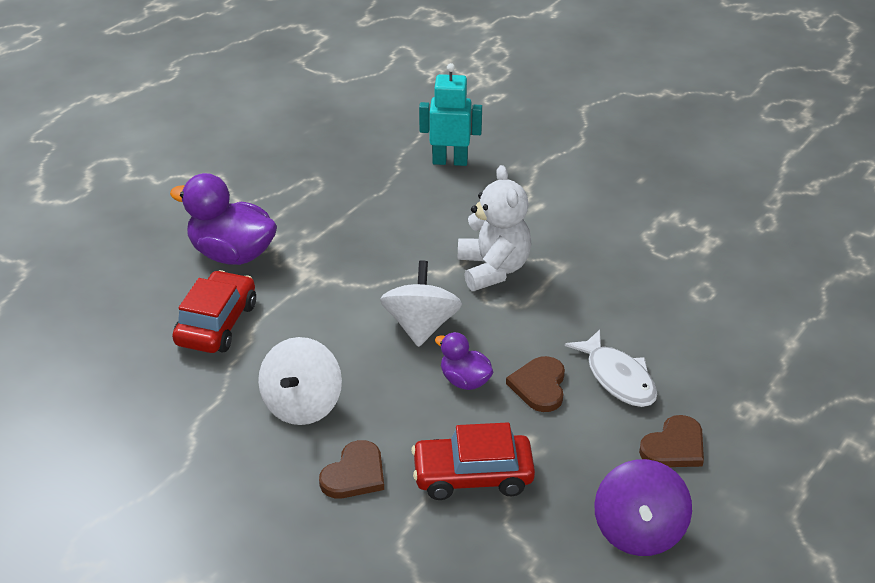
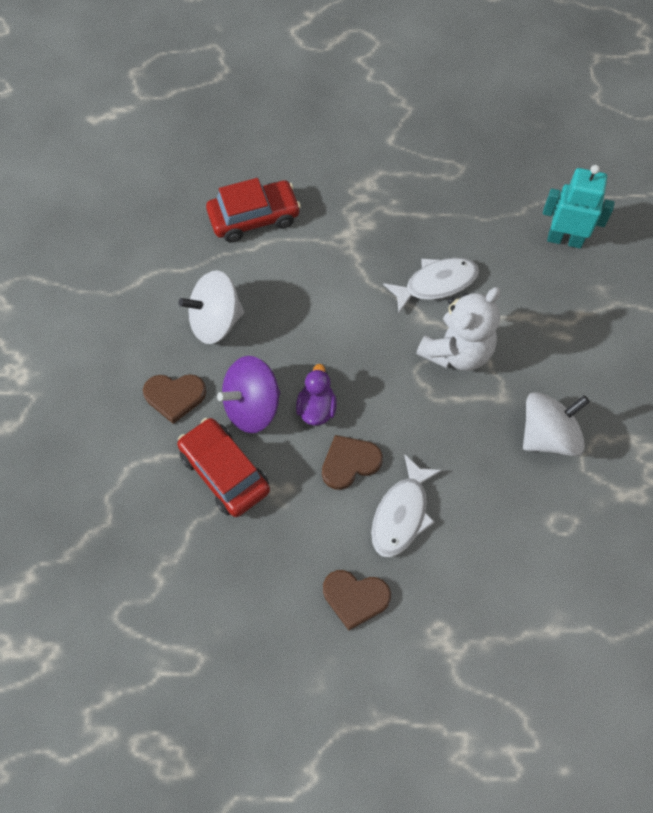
camera: 55 degrees right, 25 degrees up
purple duck [170,173,277,265] -> none
white spinning top [380,260,462,347] -> white spinning top moved to [523,392,590,456]
turquoise robot [419,63,482,166] -> turquoise robot turned 45 degrees counterclockwise [543,165,615,249]
purple spinning top [594,459,692,556] -> purple spinning top moved to [217,356,280,433]
none -> white fish [383,258,479,313]

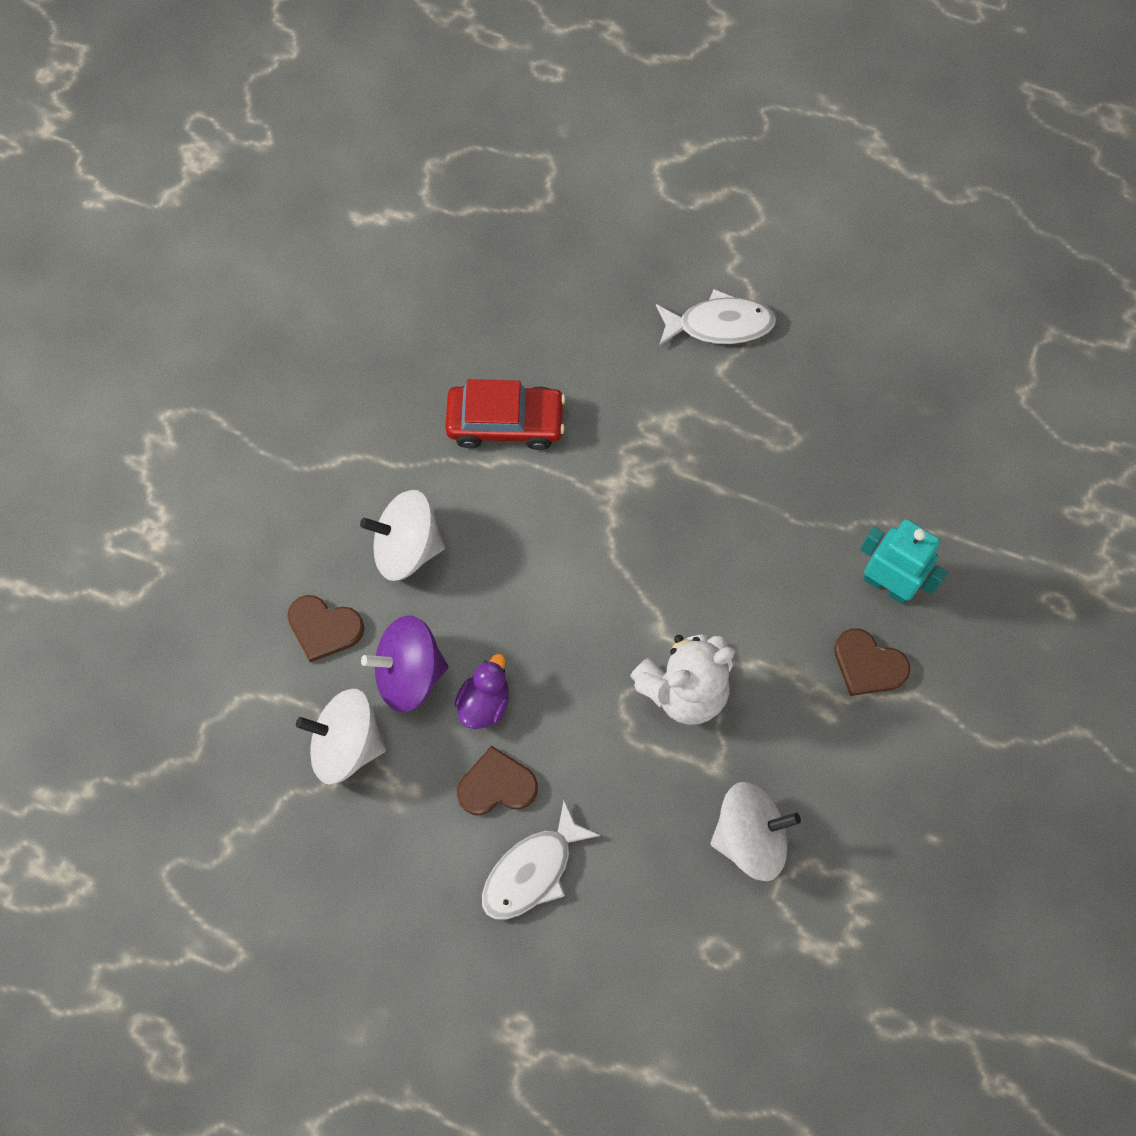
camera: 20 degrees right, 5 degrees up
red car [177,418,270,517] -> white spinning top [296,689,386,784]
brown heart [323,570,391,630] -> brown heart moved to [834,628,910,696]
white fish [383,258,479,313] -> white fish moved to [656,289,776,346]

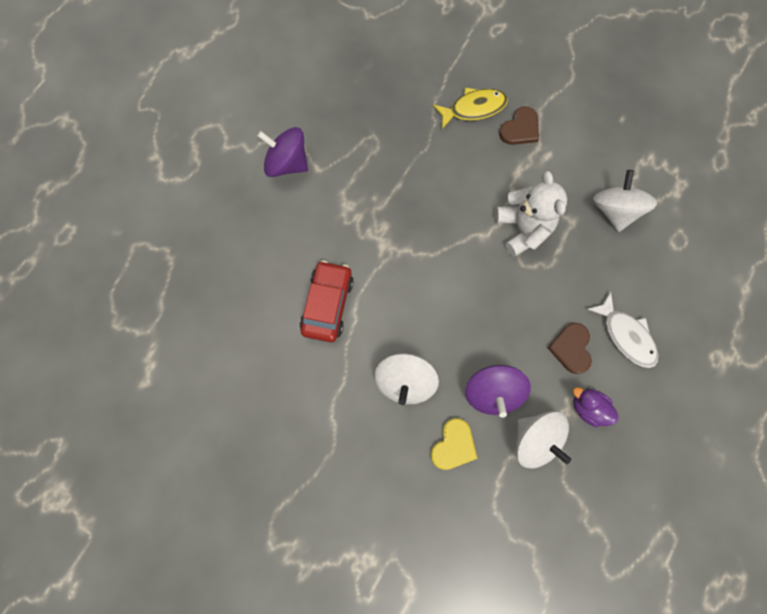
camera: 80 degrees left, 5 degrees up
brown heart [287,595,364,662] -> yellow heart [431,418,477,470]
white spinning top [296,689,386,784] -> white spinning top turned 60 degrees counterclockwise [516,411,571,469]
purple duck [454,654,509,729] -> purple duck moved to [573,387,619,427]
white fish [656,289,776,346] -> purple spinning top [257,127,308,177]
turquoise robot [860,519,948,604] -> yellow fish [433,88,508,129]

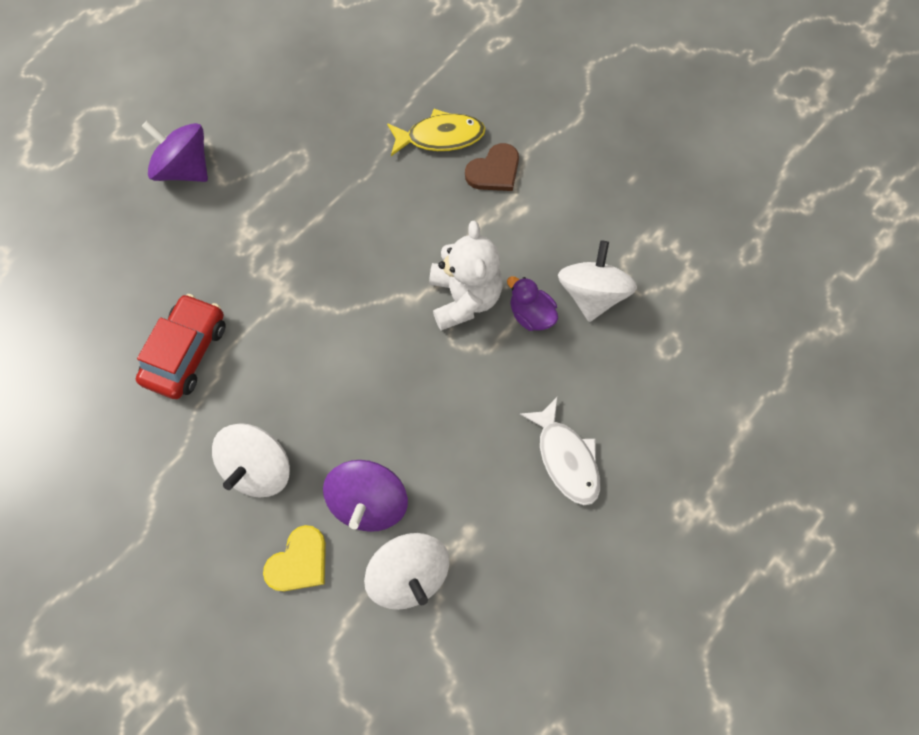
camera: 10 degrees right, 5 degrees down
brown heart [548,323,592,374] -> none
purple duck [573,387,619,427] -> purple duck moved to [507,276,558,331]

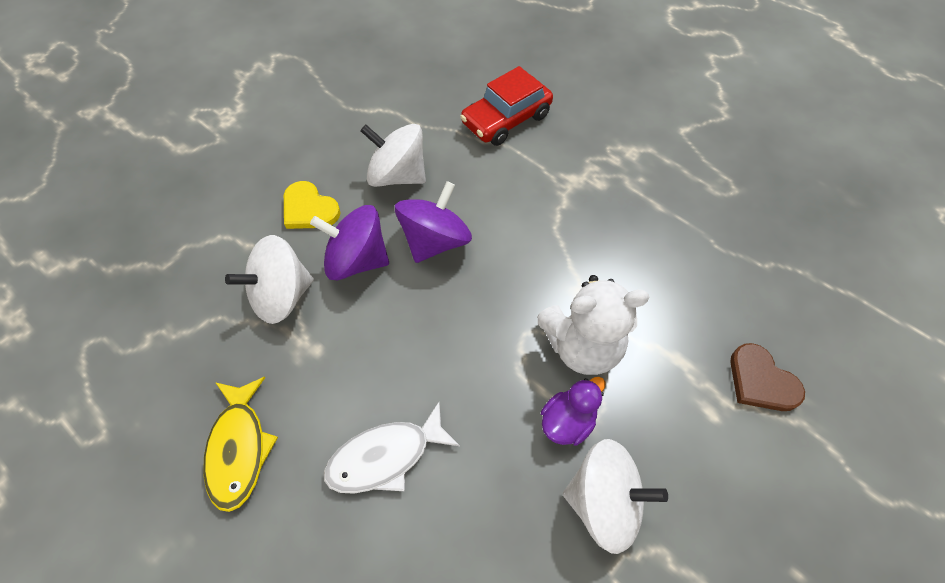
camera: 90 degrees right, 10 degrees down
red car [136,294,225,399] -> red car turned 120 degrees clockwise [460,66,553,146]
purple spinning top [142,120,208,182] -> purple spinning top moved to [395,181,472,263]
yellow fish [387,109,486,156] -> yellow fish moved to [203,377,278,512]

